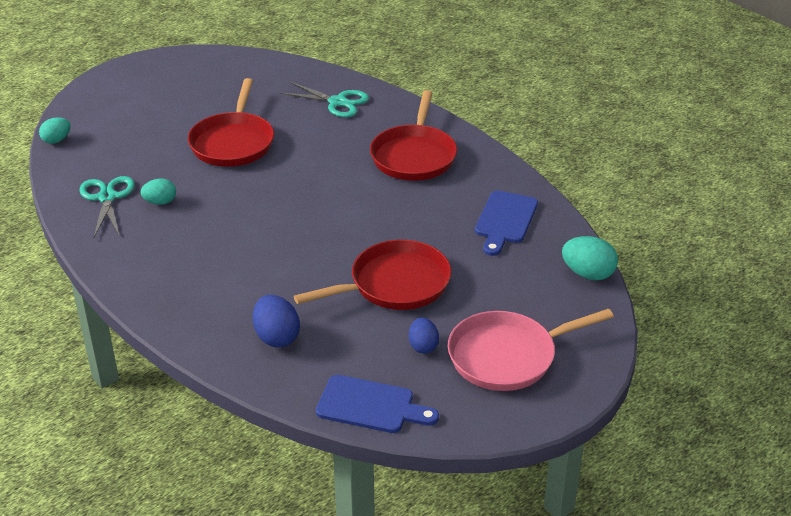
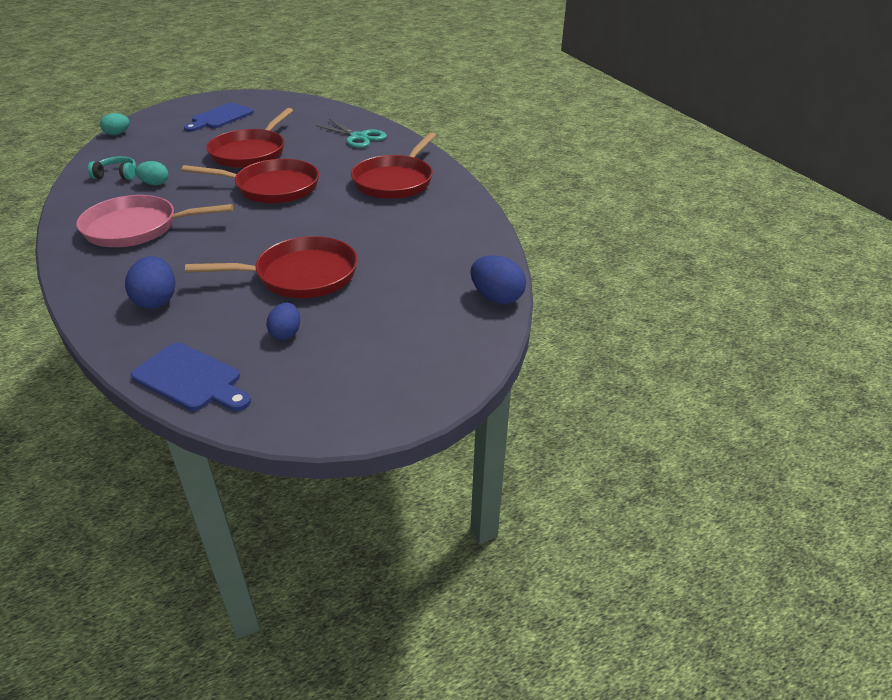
camera: 15 degrees right, 0 degrees up
turquoise scissors [80,176,135,237] -> turquoise headphones [88,156,136,180]
pink pan [448,309,614,391] -> pink pan moved to [76,195,233,247]
blue cutting board [475,190,538,256] -> blue cutting board moved to [184,103,254,132]
turquoise egg [562,236,618,280] -> blue egg [470,255,526,304]
none -> red pan [181,159,319,204]

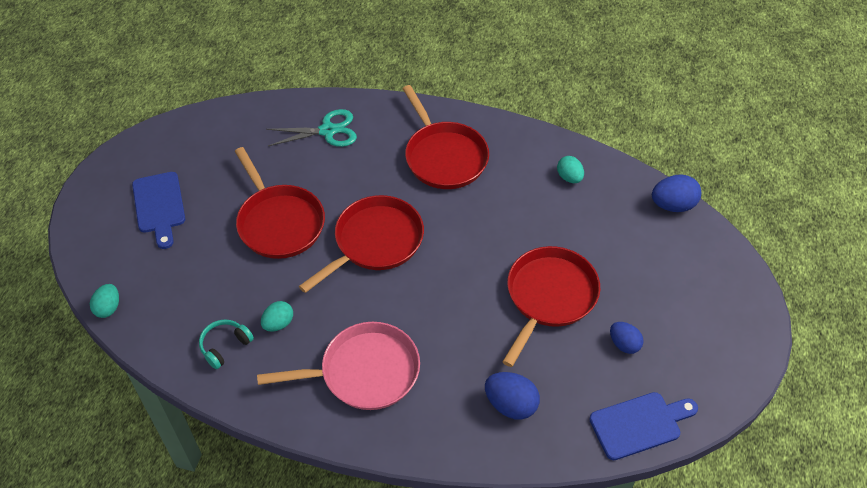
camera: 50 degrees left, 15 degrees up
pink pan [76,195,233,247] -> pink pan turned 135 degrees counterclockwise [257,322,420,410]
none -> turquoise egg [557,156,584,183]

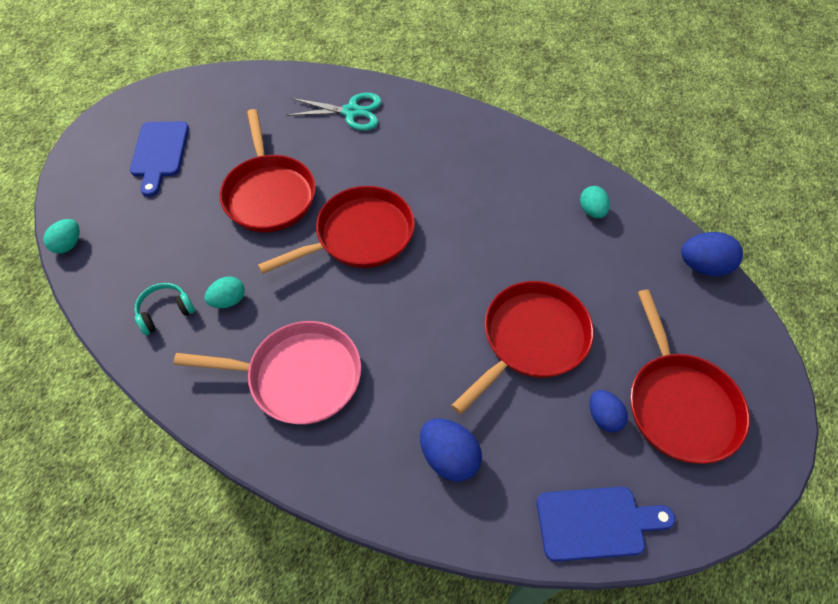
camera: 15 degrees right, 5 degrees up
red pan [402,85,489,189] -> red pan moved to [630,289,750,464]

